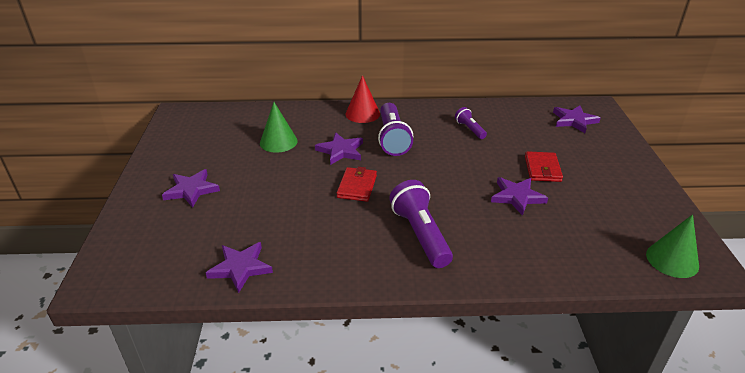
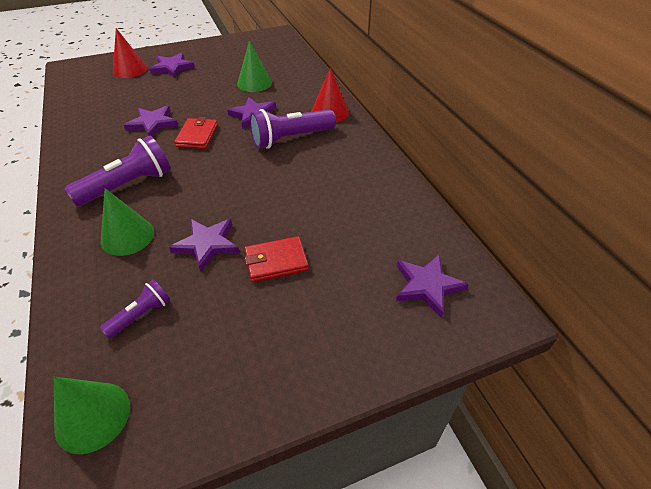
camera: 70 degrees right, 10 degrees up
purple star [206,242,273,293] -> purple star moved to [124,106,178,136]
red wallet [337,167,377,202] -> red wallet turned 75 degrees counterclockwise [174,117,218,149]
purple flashlight [455,107,487,139] -> purple flashlight moved to [100,279,170,339]
none -> green cone [101,188,154,256]
none -> red cone [113,28,147,78]

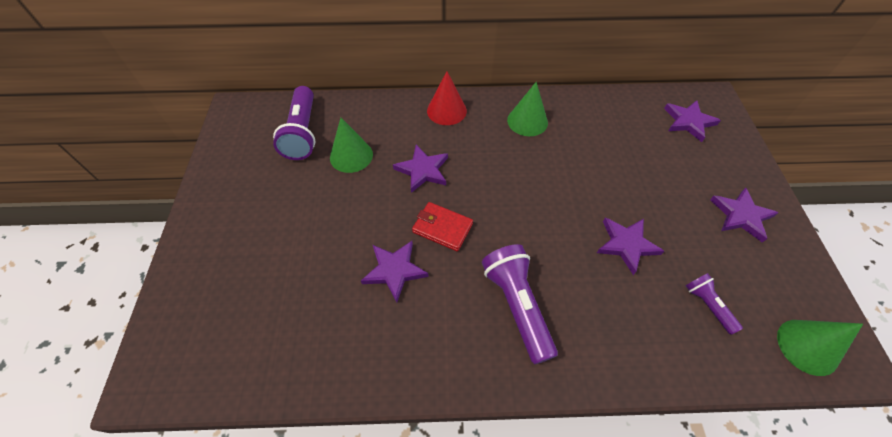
camera: 70 degrees left, 10 degrees up
green cone [101,188,154,256] -> green cone moved to [507,82,548,136]
red cone [113,28,147,78] -> none
purple star [149,53,195,78] -> purple star moved to [710,187,779,243]
red wallet [244,236,309,282] -> none
purple flashlight [249,109,336,149] -> purple flashlight moved to [273,86,315,160]

